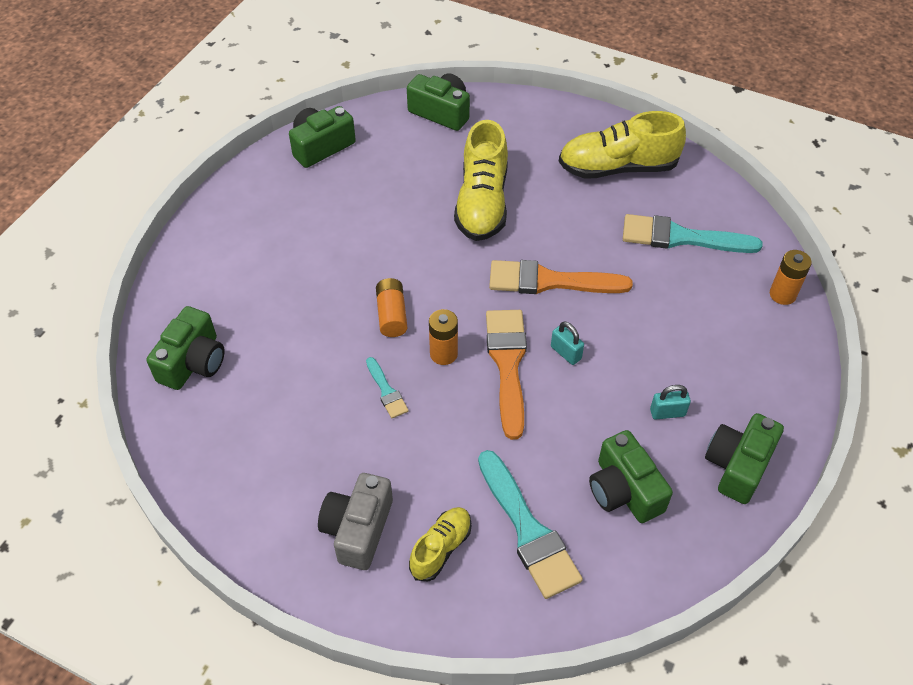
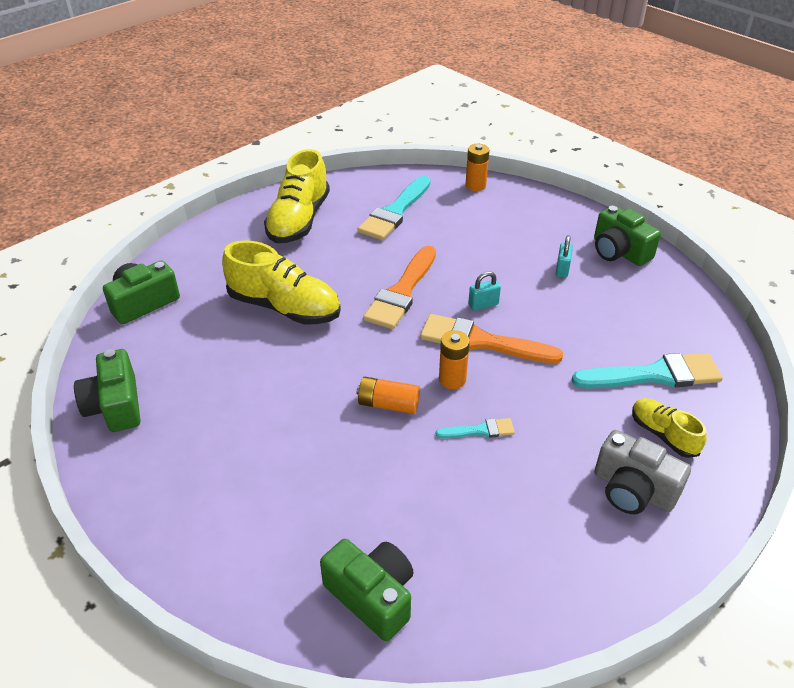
camera: 70 degrees left, 10 degrees down
green camera [589,430,673,523] -> none

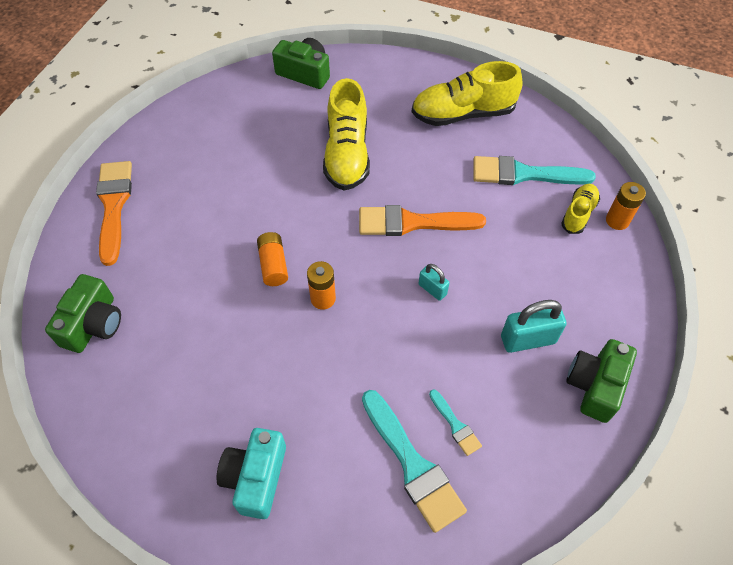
camera: 65 degrees right, 15 degrees up
green camera [74,349,141,432] -> none
orange brush [420,314,563,364] -> orange brush moved to [96,161,132,266]
turquoise brush [436,418,515,438] -> turquoise brush moved to [429,389,482,456]
turquoise padlock [556,235,573,278] -> turquoise padlock [501,300,567,353], size x1.73
grey camera [594,430,691,514] -> turquoise camera [217,428,286,519]
yellow shoe [632,398,707,458] -> yellow shoe moved to [561,184,600,234]

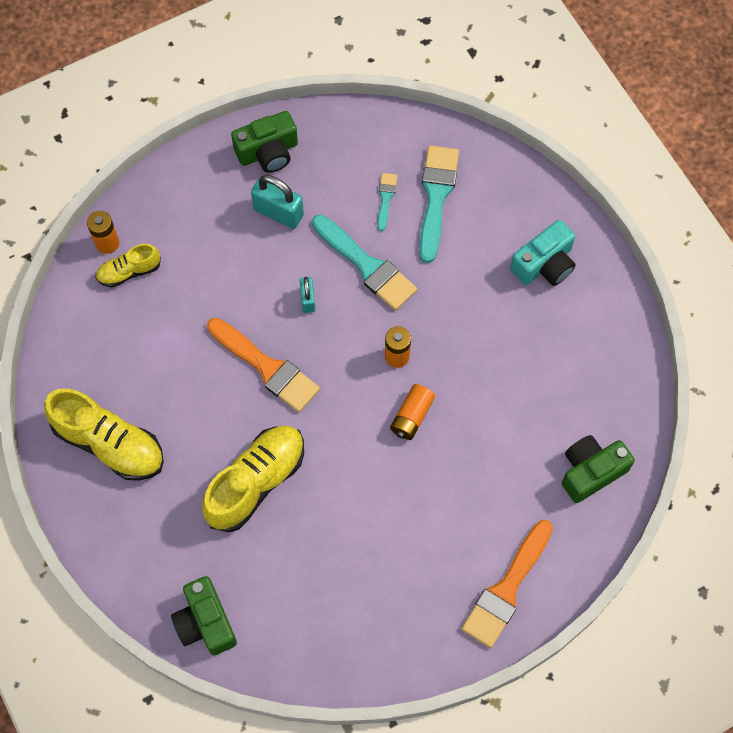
camera: 140 degrees left, 10 degrees up
turquoise brush [473,156,596,185] -> turquoise brush moved to [312,214,417,311]

